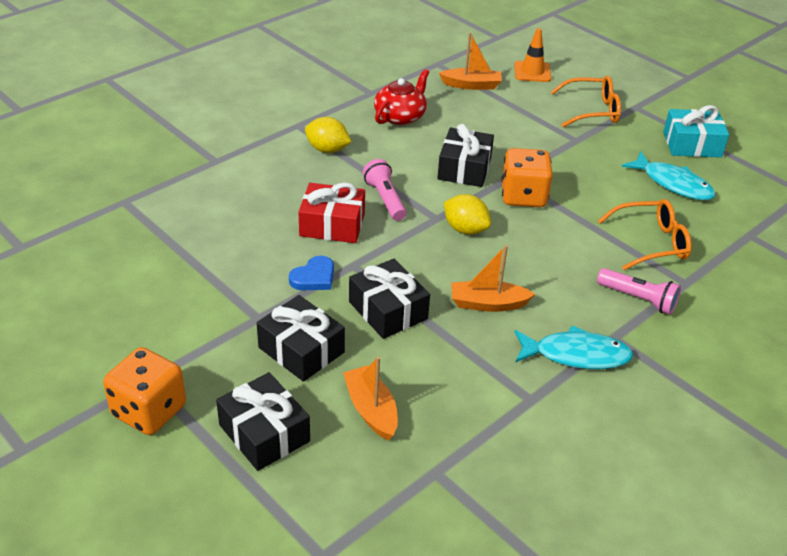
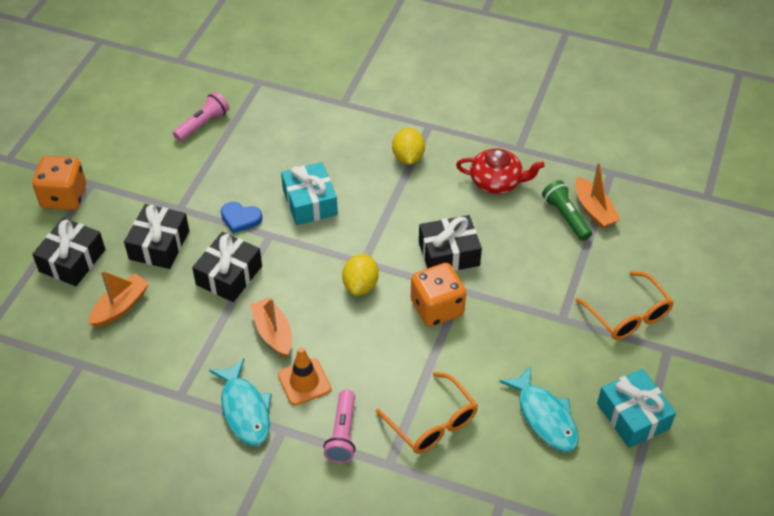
camera: 65 degrees right, 10 degrees up
red gift [299,182,365,243] -> turquoise gift [281,162,338,225]
pink flashlight [363,159,406,221] -> pink flashlight moved to [173,92,229,142]
orange traffic cone [514,28,551,82] -> orange traffic cone moved to [278,347,331,406]
turquoise fish [622,151,716,200] -> turquoise fish turned 45 degrees counterclockwise [499,365,579,452]
none -> green flashlight [542,180,592,241]

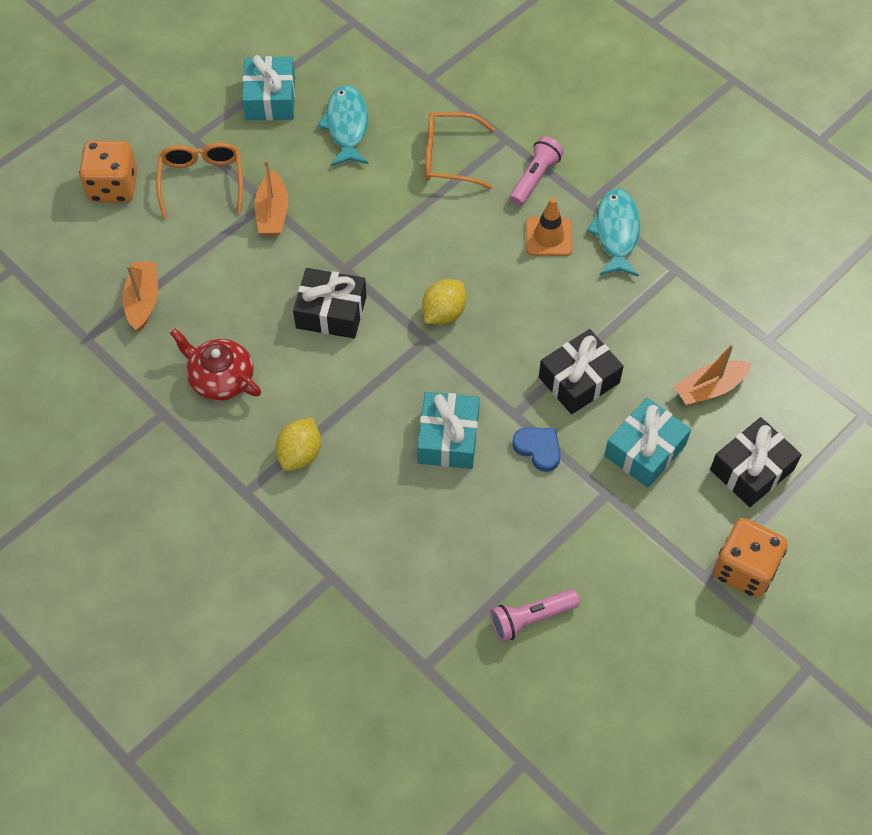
camera: 155 degrees left, 10 degrees up
black gift [124,204,189,269] -> turquoise gift [604,398,691,488]
orange boat [250,297,292,357] -> orange boat moved to [255,160,288,236]
orange glasses [376,372,478,454] -> orange glasses turned 75 degrees counterclockwise [425,112,495,189]
orange dice [411,263,466,327] -> orange dice moved to [79,140,138,203]
green flashlight [542,180,592,241] -> none

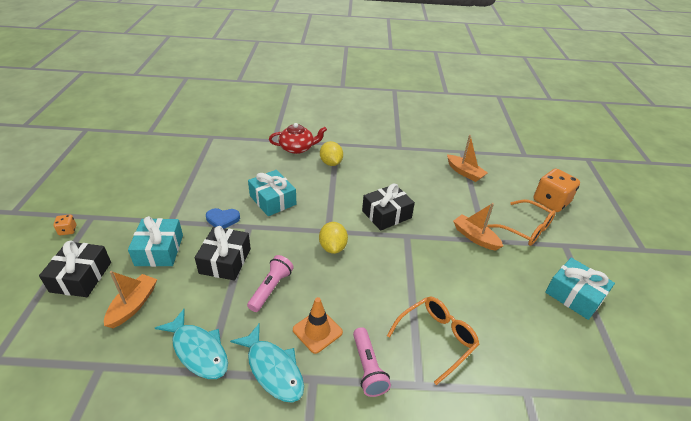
camera: 135 degrees right, 20 degrees down
red teapot [170,328,261,401] -> red teapot moved to [269,123,327,154]
turquoise fish [317,85,368,166] -> turquoise fish moved to [155,309,228,379]
pink flashlight [490,589,580,642] -> pink flashlight moved to [247,255,294,312]
orange dice [713,518,788,598] -> orange dice [53,215,76,235], size x0.45

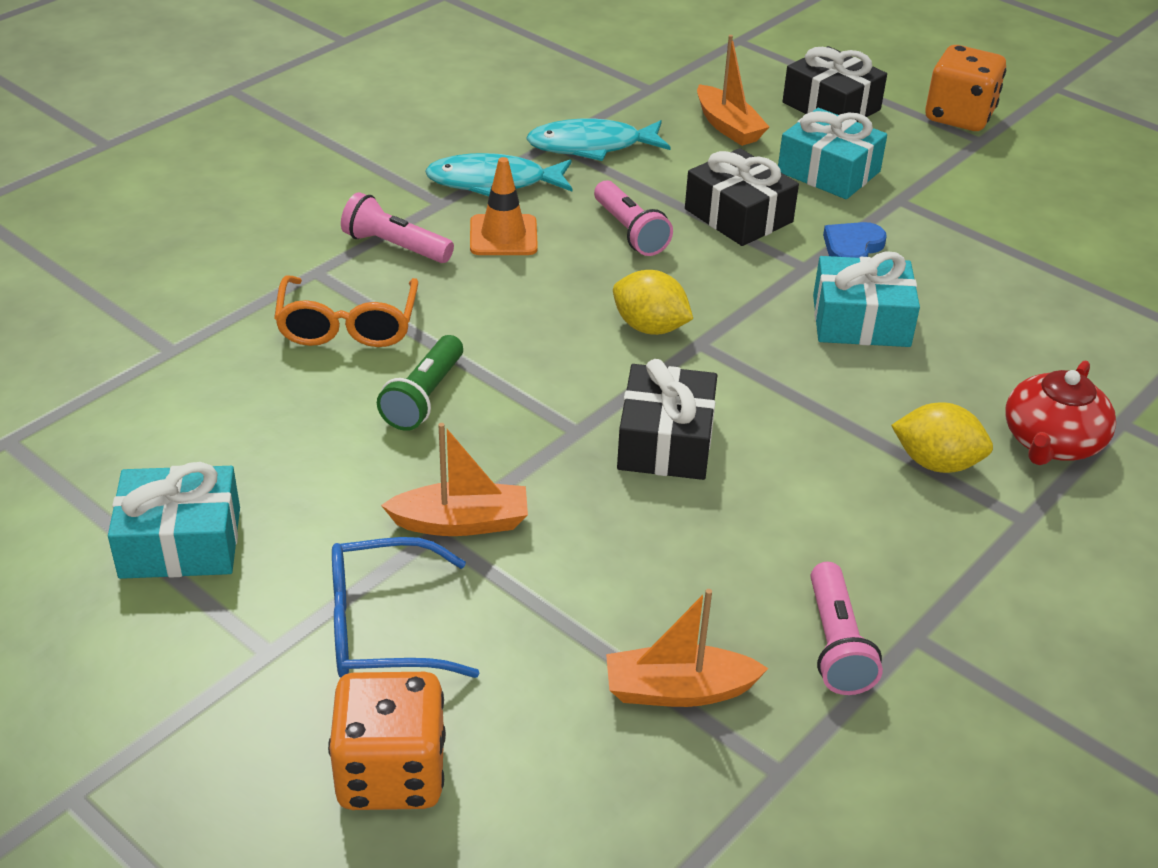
camera: 130 degrees right, 0 degrees up
orange dice [53,215,76,235] -> orange dice [925,45,1006,131], size x2.22
orange glasses [487,199,556,246] -> blue glasses [332,537,479,678]
none -> green flashlight [377,335,463,431]
none -> pink flashlight [811,562,883,695]

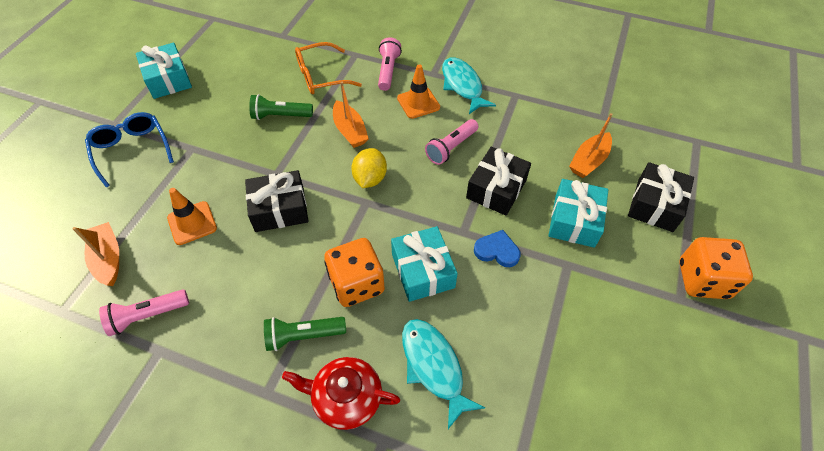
camera: 70 degrees right, 15 degrees up
orange dice [328,672,446,810] -> orange dice moved to [324,238,385,307]
orange boat [381,423,528,536] -> orange boat moved to [333,82,369,148]
turquoise fish [526,119,671,161] -> turquoise fish moved to [402,319,485,429]
yellow lemon [891,402,993,473] -> green flashlight [264,317,346,351]
none -> orange traffic cone [167,188,217,245]

